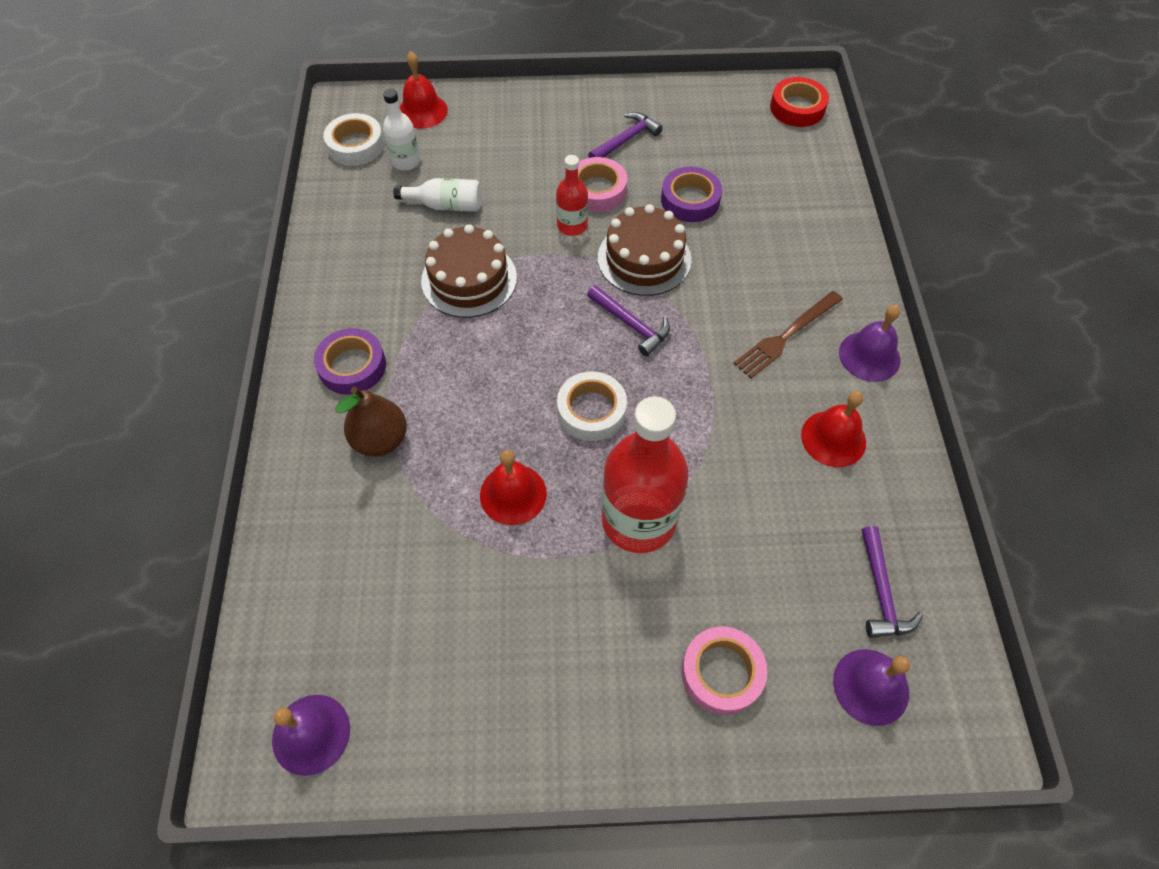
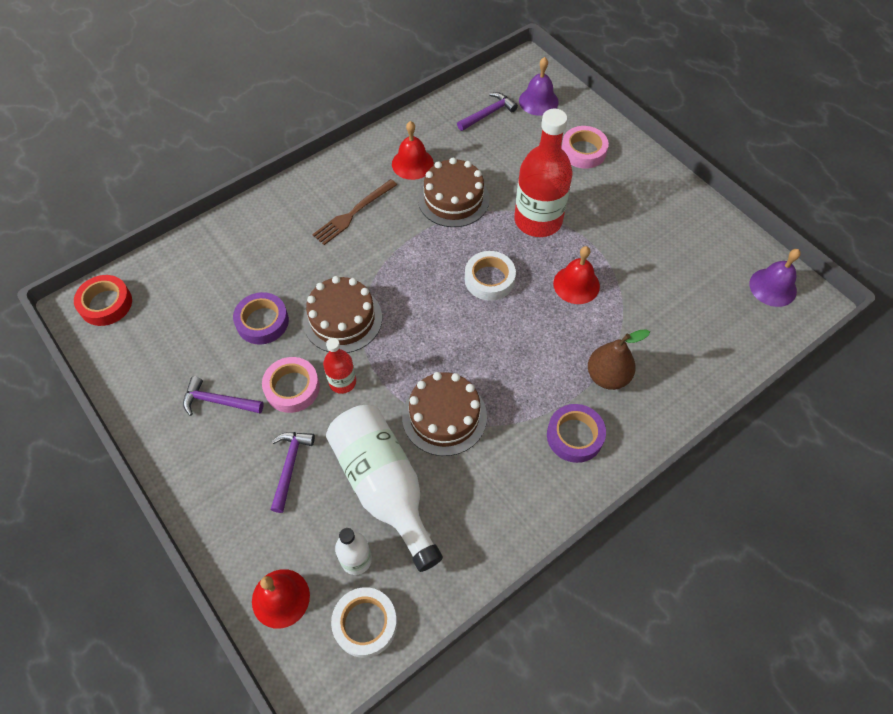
camera: 125 degrees left, 0 degrees up
white bottle [393,178,482,212] -> white bottle [326,405,443,572], size x1.99
purple hammer [587,285,670,356] -> purple hammer moved to [270,432,315,513]
brown fork [733,291,843,378] -> brown fork turned 120 degrees clockwise [312,179,397,245]
purple bell [839,305,901,382] -> none
none -> brown cake [418,158,490,227]

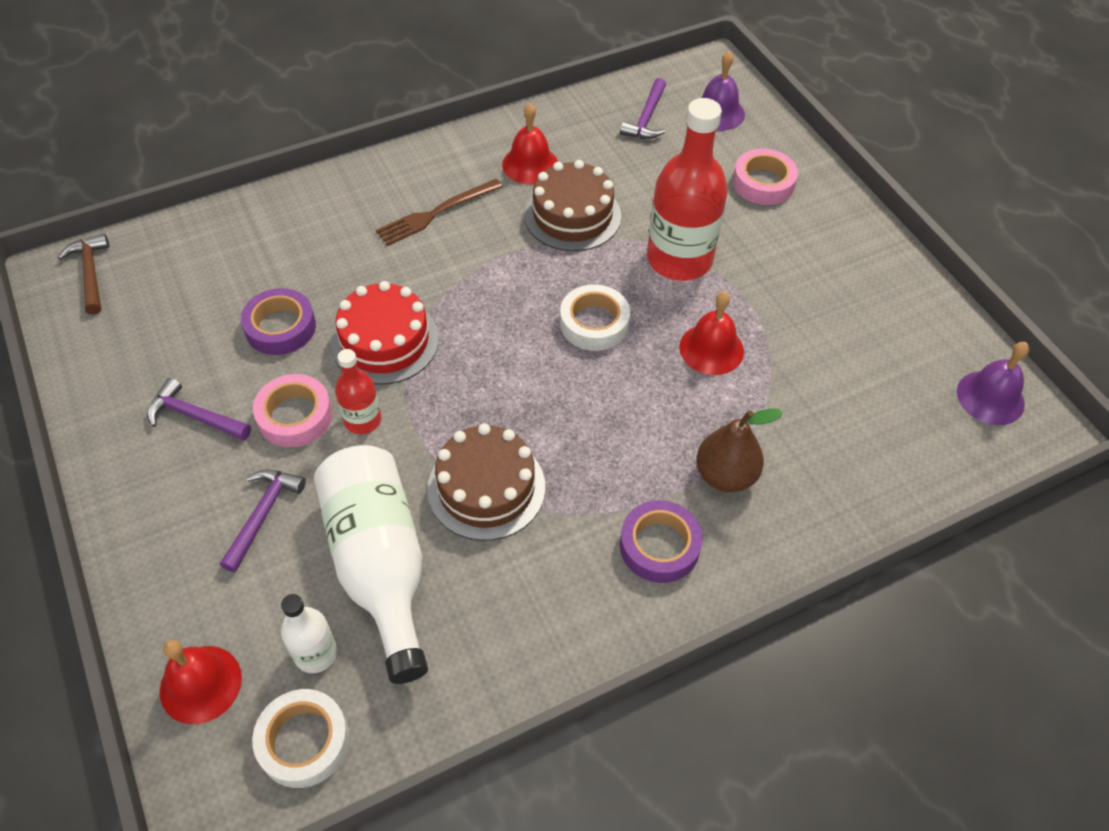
camera: 10 degrees right, 5 degrees down
red tape [74,275,132,326] -> brown hammer [58,233,109,315]
brown cake [303,276,382,353] -> red cake [331,281,439,385]
purple hammer [457,92,518,131] -> purple hammer turned 135 degrees clockwise [620,78,666,139]

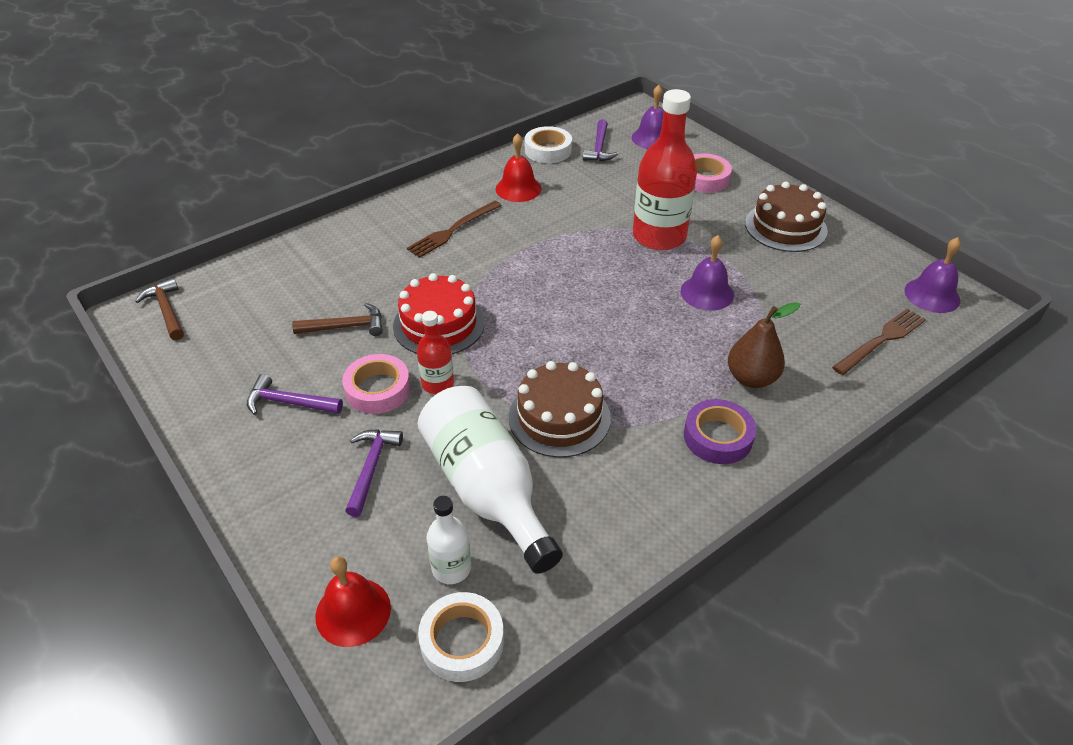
camera: 10 degrees left, 10 degrees down
purple tape [241,288,316,355] -> brown hammer [292,303,383,336]
brown cake [524,160,621,251] -> brown cake moved to [745,182,828,252]
white tape [560,284,630,351] -> white tape moved to [525,126,572,163]
red bell [679,292,744,375] -> purple bell [680,235,734,311]
none -> brown fork [832,308,926,375]

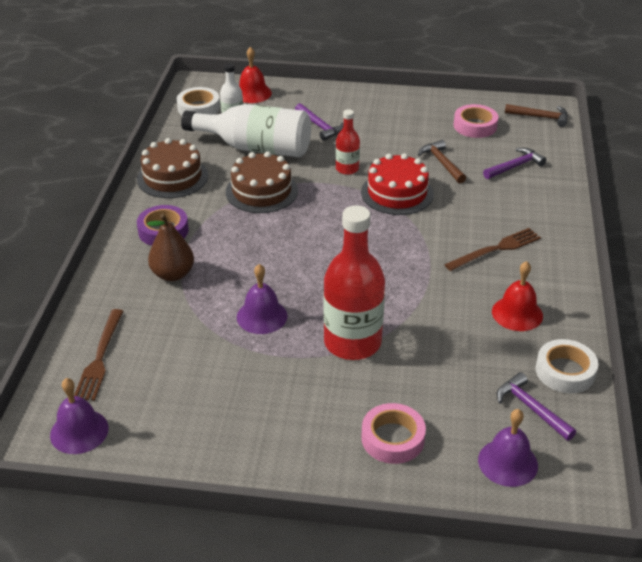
camera: 135 degrees right, 5 degrees down
purple hammer [247,374,343,415] -> purple hammer moved to [483,148,546,179]
brown hammer [292,303,383,336] -> brown hammer turned 120 degrees clockwise [418,140,466,183]
pink tape [342,354,411,414] -> pink tape moved to [454,104,499,138]
brown fork [407,201,502,258] -> brown fork turned 60 degrees clockwise [444,228,541,271]
brown cake [745,182,828,252] -> brown cake moved to [137,138,208,198]

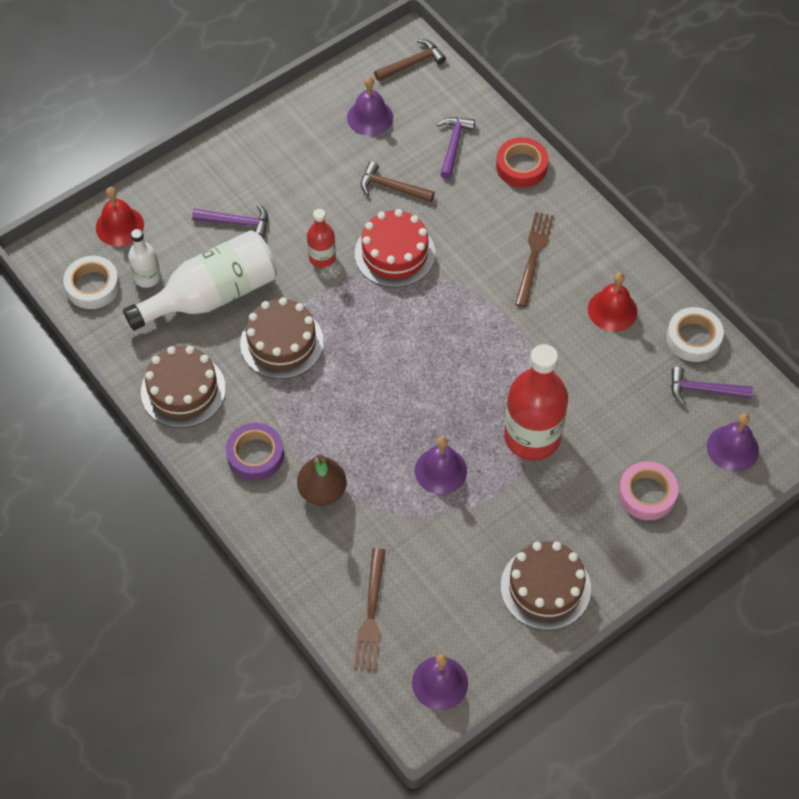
camera: 45 degrees left, 20 degrees up
brown fork [74,309,123,401] -> brown fork turned 45 degrees clockwise [354,548,385,671]
pink tape [454,104,499,138] -> purple bell [347,76,393,136]
none -> red tape [496,137,548,188]
none -> brown cake [501,541,591,630]

